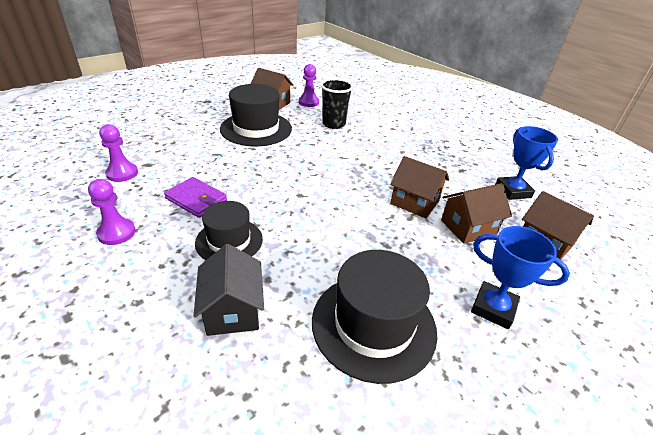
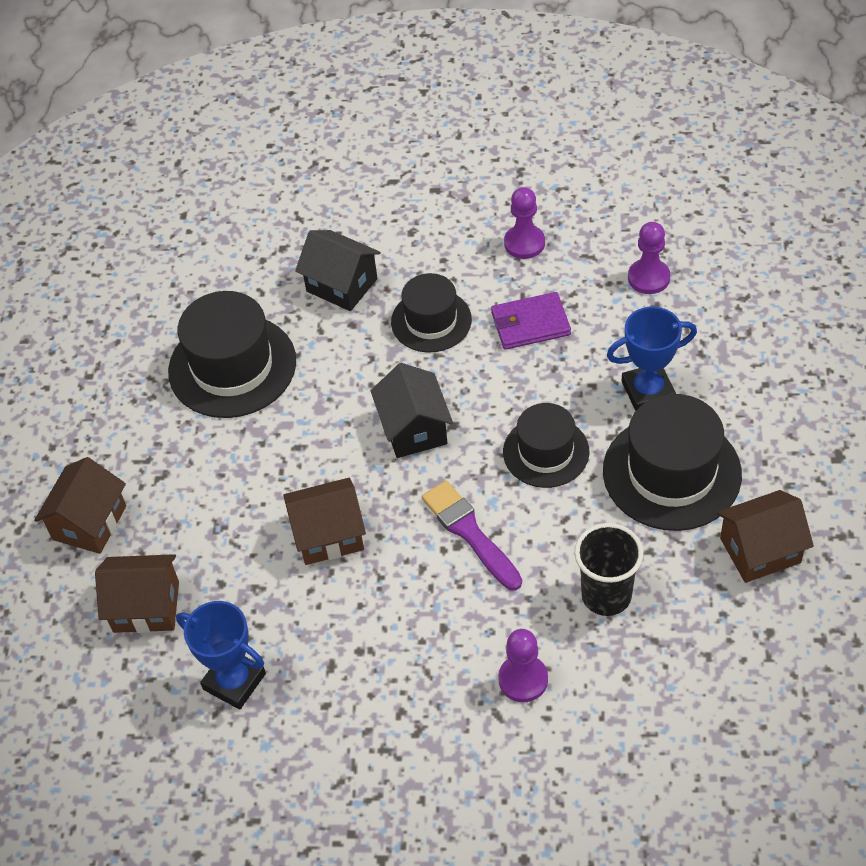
camera: 140 degrees right, 15 degrees up
purple pawn [299,64,319,107] -> purple pawn moved to [498,629,548,702]
brown house [441,183,512,244] -> brown house moved to [34,457,126,554]
blue trophy [471,226,570,329] -> blue trophy moved to [607,307,697,411]
none -> black house [371,363,453,458]
none -> purple brush [422,480,522,591]
none -> black hat [503,403,589,488]

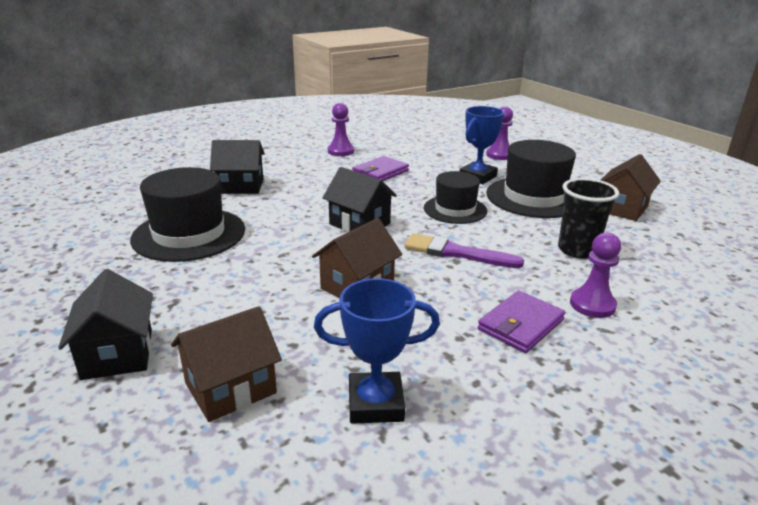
camera: 40 degrees left, 25 degrees down
brown house [34,457,126,554] -> black house [58,269,153,380]
black hat [391,273,472,353] -> none
purple pawn [628,222,670,294] -> purple pawn moved to [486,106,513,160]
none -> purple wallet [478,290,565,353]

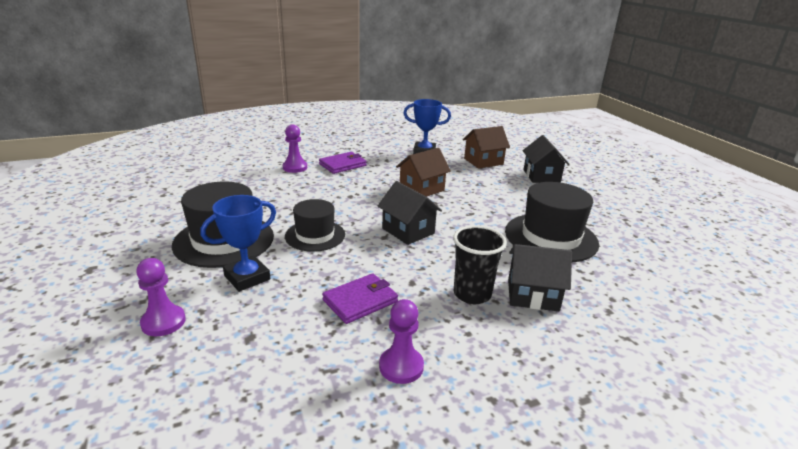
camera: 170 degrees left, 0 degrees up
purple brush [405,233,524,268] -> none
black cup [558,178,619,259] -> black cup moved to [453,225,507,304]
brown house [601,154,661,221] -> none

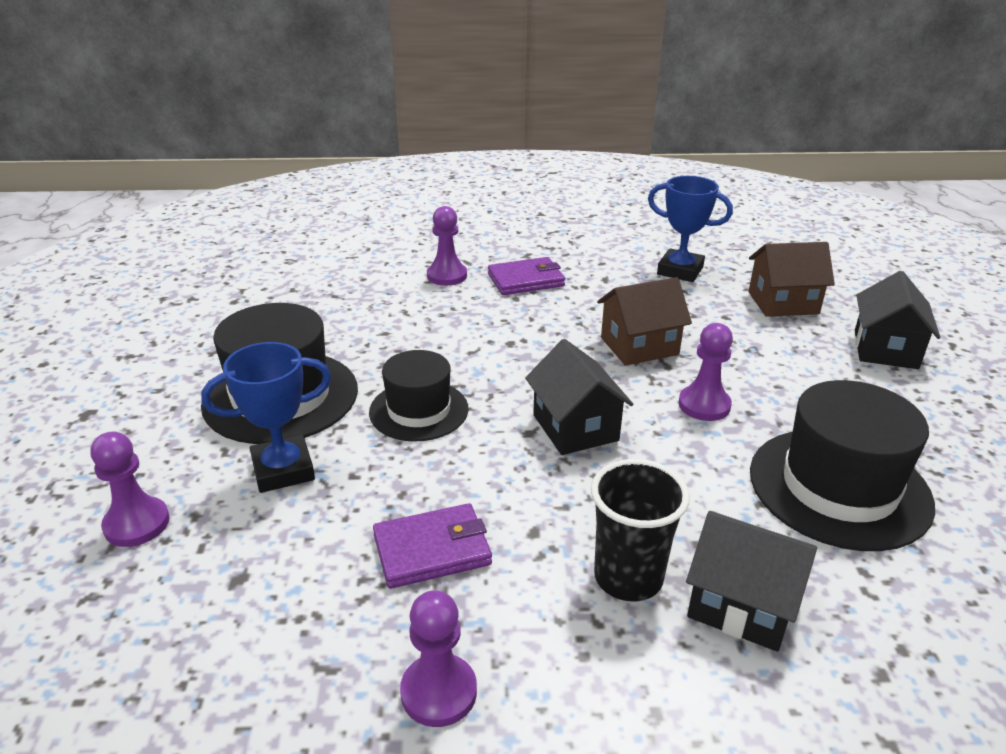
camera: 20 degrees right, 5 degrees up
none -> purple pawn [678,323,733,421]

